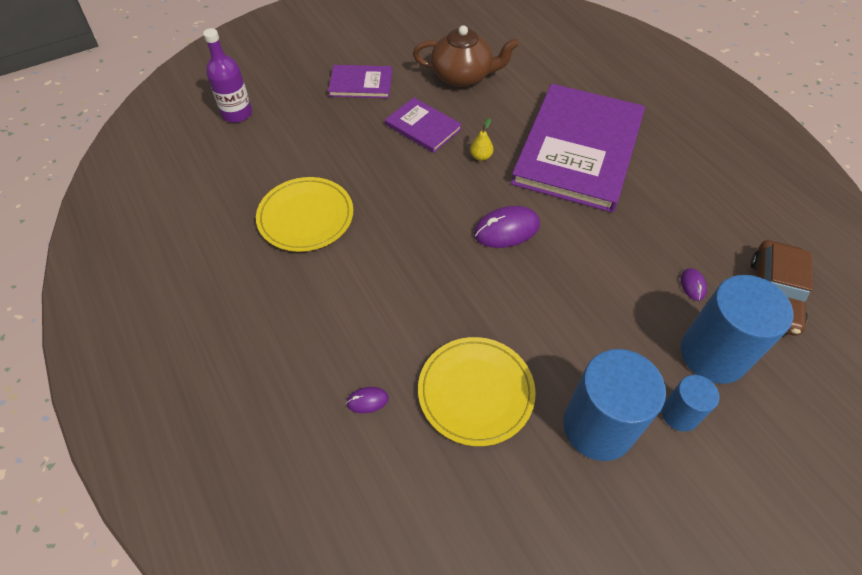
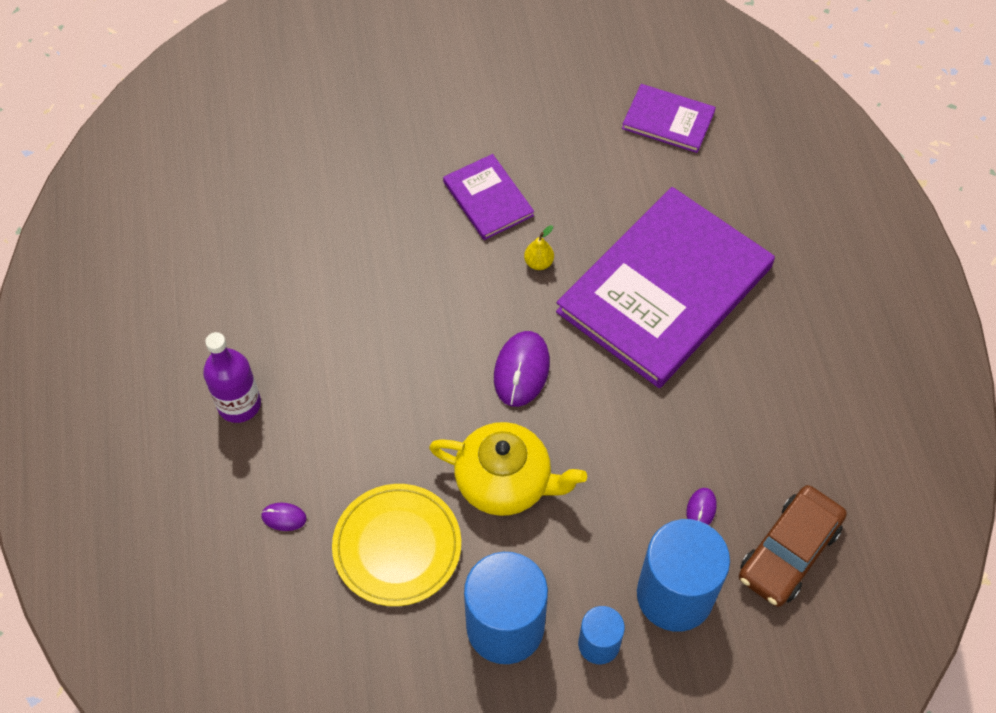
camera: 20 degrees right, 5 degrees up
purple bottle [203,28,252,123] -> purple bottle moved to [203,332,261,423]
yellow plate [256,177,353,252] -> none
purple book [328,65,392,98] -> purple book moved to [622,84,716,153]
brown teapot [413,25,519,87] -> none
purple mouse [474,206,540,248] -> purple mouse turned 75 degrees counterclockwise [494,331,550,407]
none -> yellow teapot [429,422,587,516]

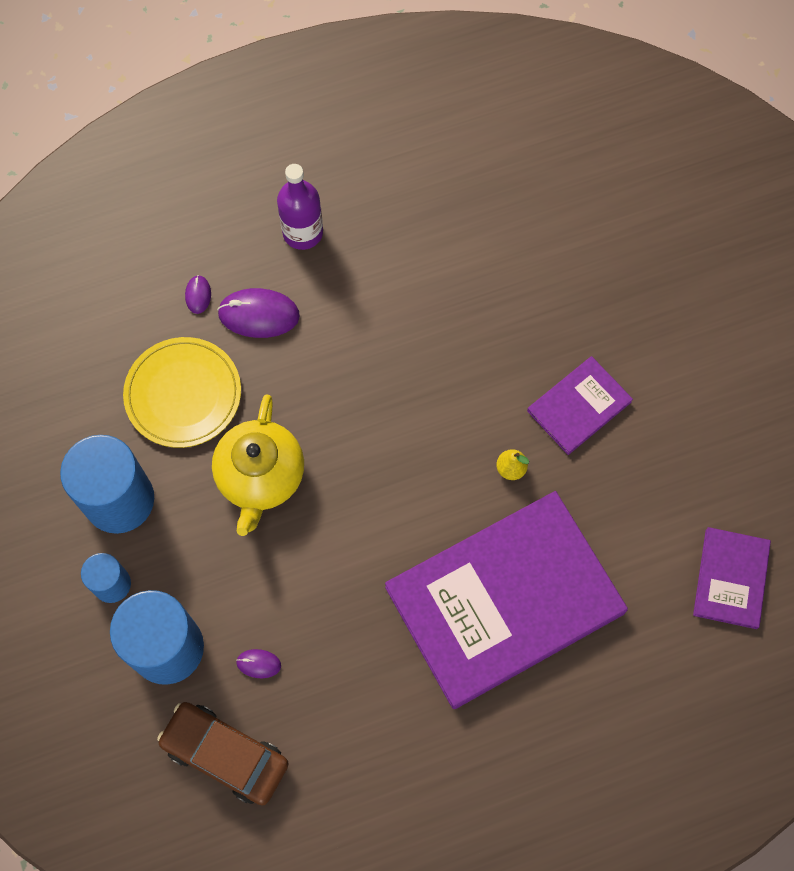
camera: 80 degrees right, 10 degrees up
purple mouse [494,331,550,407] -> purple mouse moved to [217,288,300,338]
purple book [556,187,775,388] -> purple book turned 60 degrees counterclockwise [385,491,628,709]

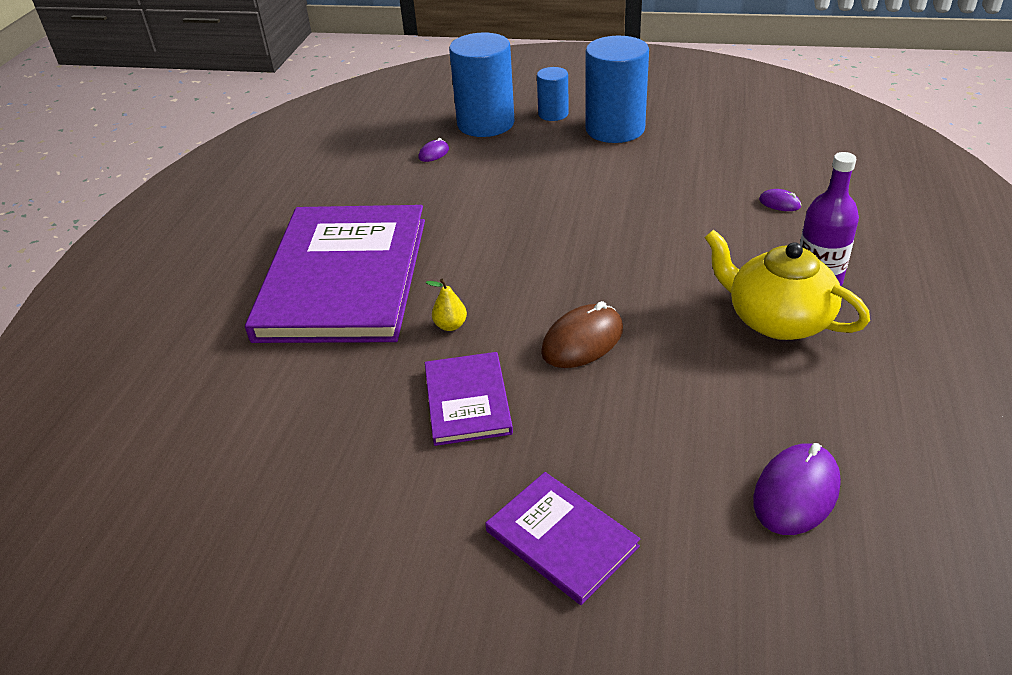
camera: 125 degrees right, 30 degrees down
yellow plate [123,337,241,448] -> none
brown car [157,702,289,806] -> none
yellow teapot [212,395,304,536] -> yellow teapot moved to [705,230,870,340]
purple mouse [217,288,300,338] -> purple mouse moved to [753,443,841,535]
purple book [693,527,771,629] -> purple book moved to [485,472,640,605]
none -> brown mouse [541,301,623,368]

